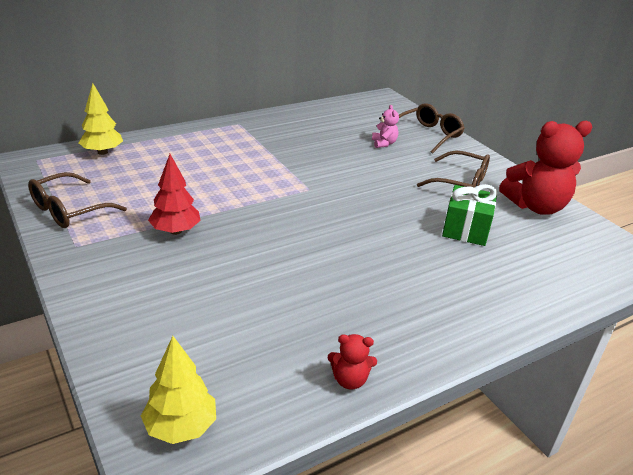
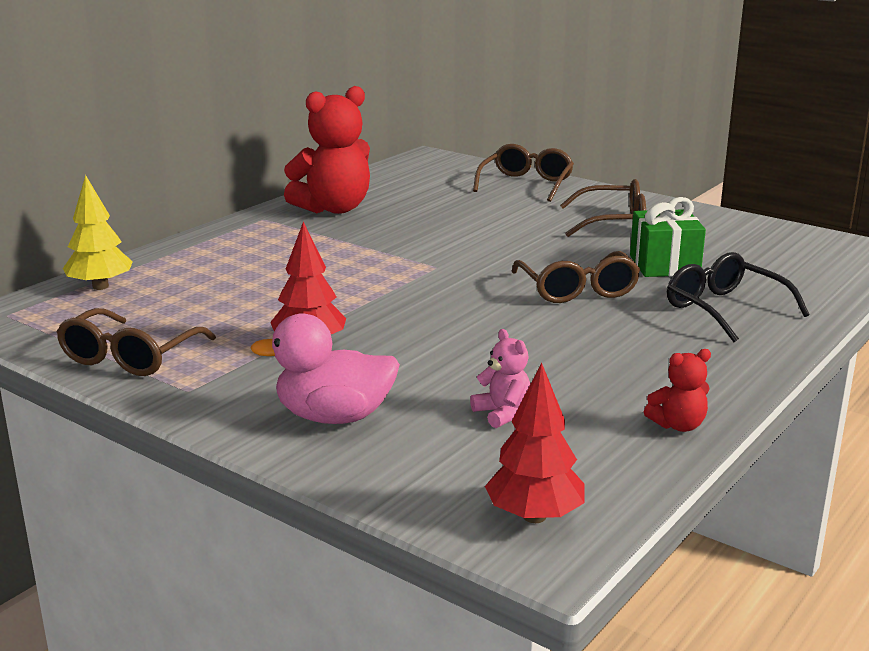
camera: 20 degrees left, 10 degrees down
yellow tree [141,336,216,444] -> red tree [485,363,585,523]
pink teddy bear [372,105,399,148] -> pink teddy bear moved to [470,329,531,428]
red teddy bear [499,121,592,215] -> red teddy bear moved to [284,86,370,214]
none -> pink duck [250,313,400,424]
none -> brown glasses [511,251,640,303]
none -> black glasses [667,252,810,342]

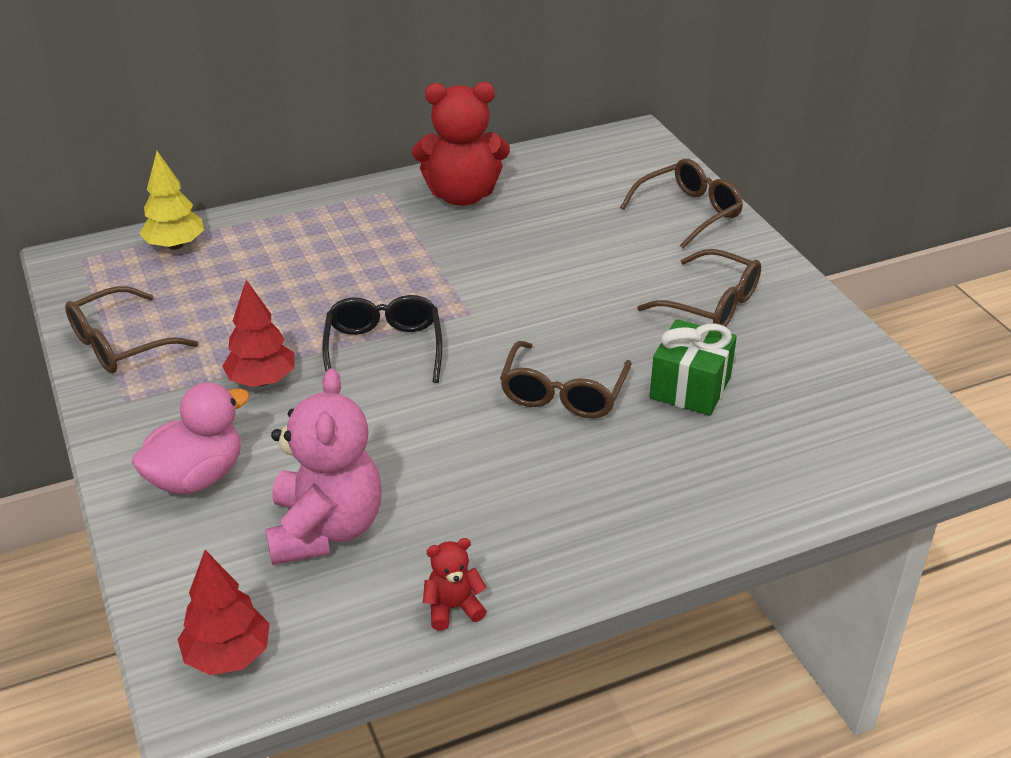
camera: 30 degrees right, 15 degrees up
pink duck [250,313,400,424] -> pink duck turned 105 degrees clockwise [132,382,250,495]
pink teddy bear [470,329,531,428] -> pink teddy bear [265,368,382,565], size x2.18
red teddy bear [644,349,711,432] -> red teddy bear turned 150 degrees clockwise [423,538,487,631]
black glasses [667,252,810,342] -> black glasses moved to [322,295,443,383]

